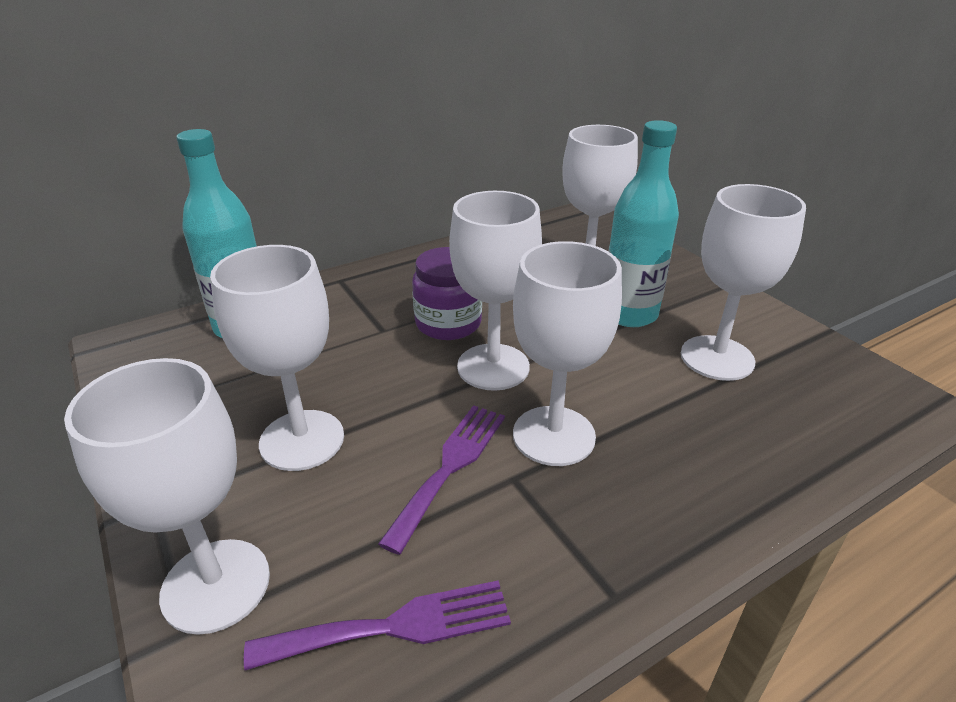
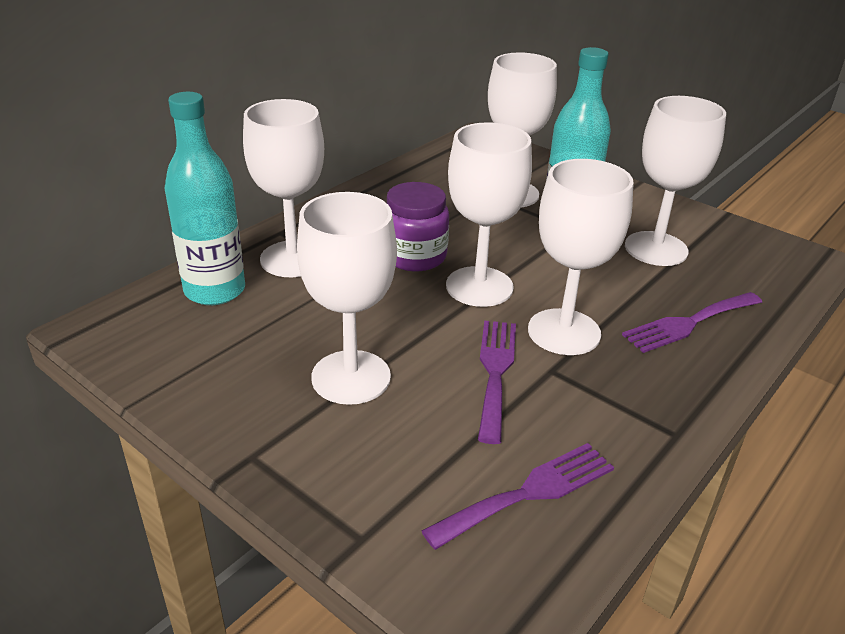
camera: 20 degrees left, 0 degrees up
white goblet [64,358,270,635] -> white goblet moved to [243,99,324,277]
none -> purple fork [622,292,762,353]

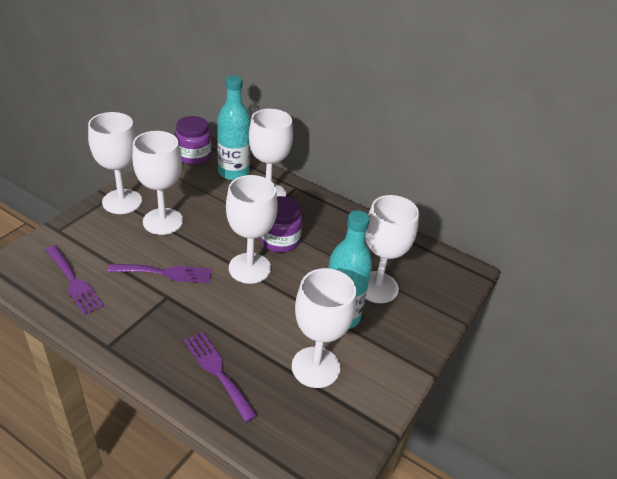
camera: 80 degrees right, 5 degrees up
white goblet [528,159,634,355] -> white goblet moved to [88,112,142,214]
none -> purple jar [174,116,211,165]

